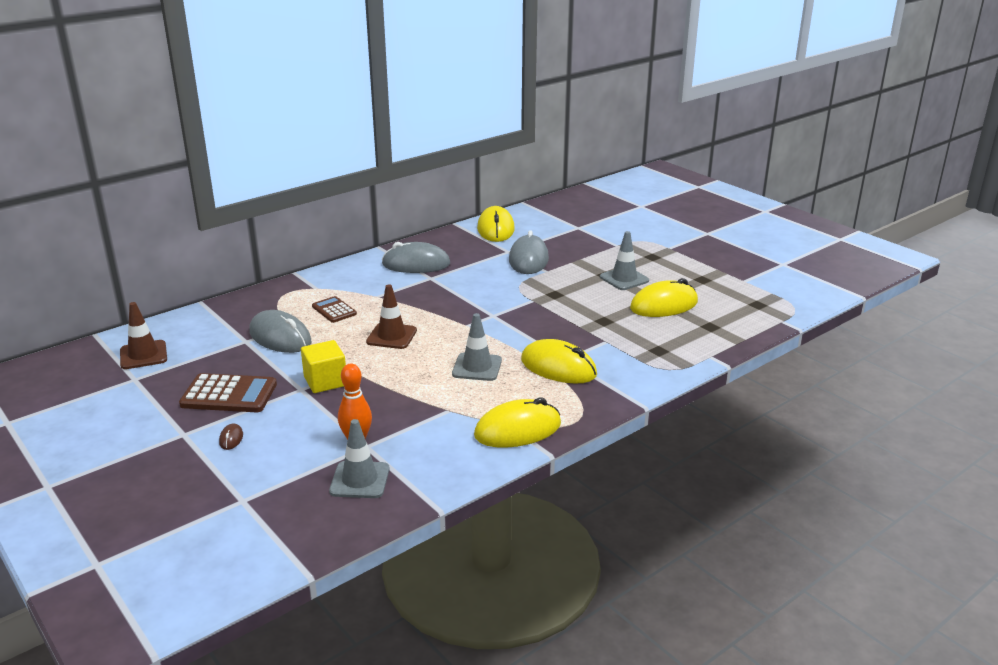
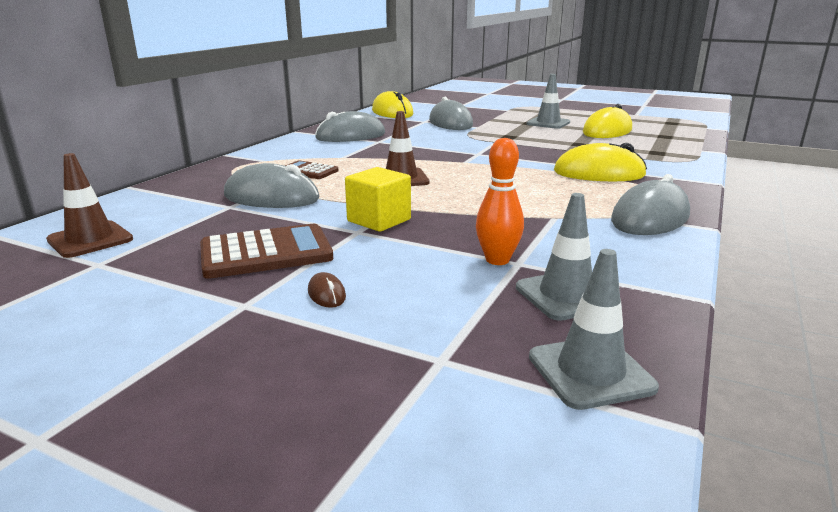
camera: 25 degrees left, 5 degrees down
grey traffic cone [452,313,502,381] -> grey traffic cone moved to [529,249,659,410]
yellow mouse [474,397,561,448] -> grey mouse [611,174,690,235]

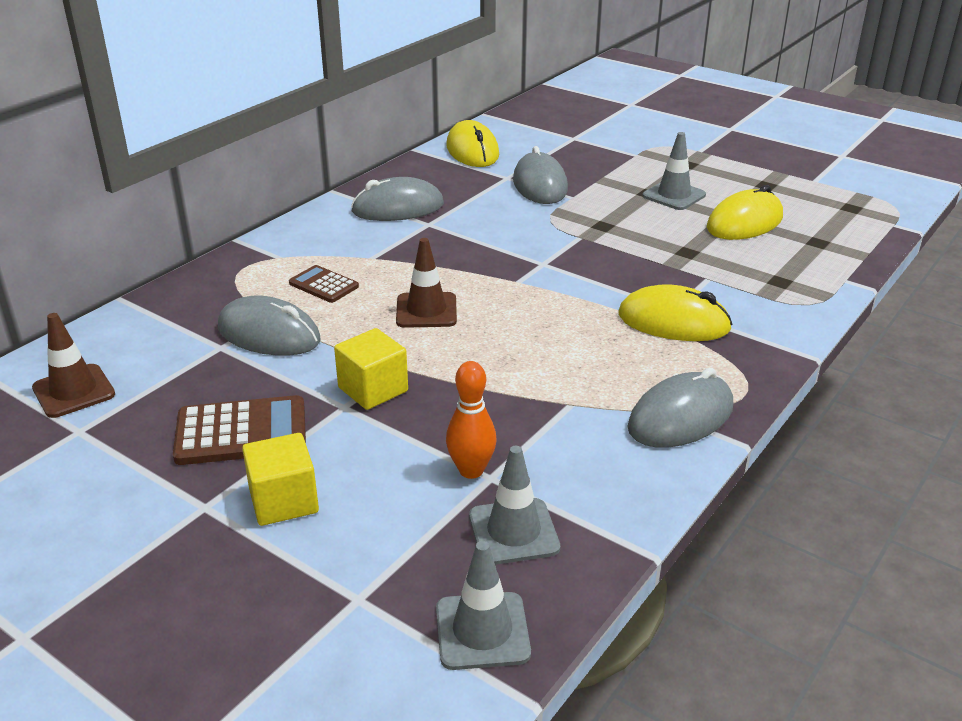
camera: 10 degrees right, 10 degrees up
brown mouse [308,272,346,308] -> yellow cube [242,433,319,526]

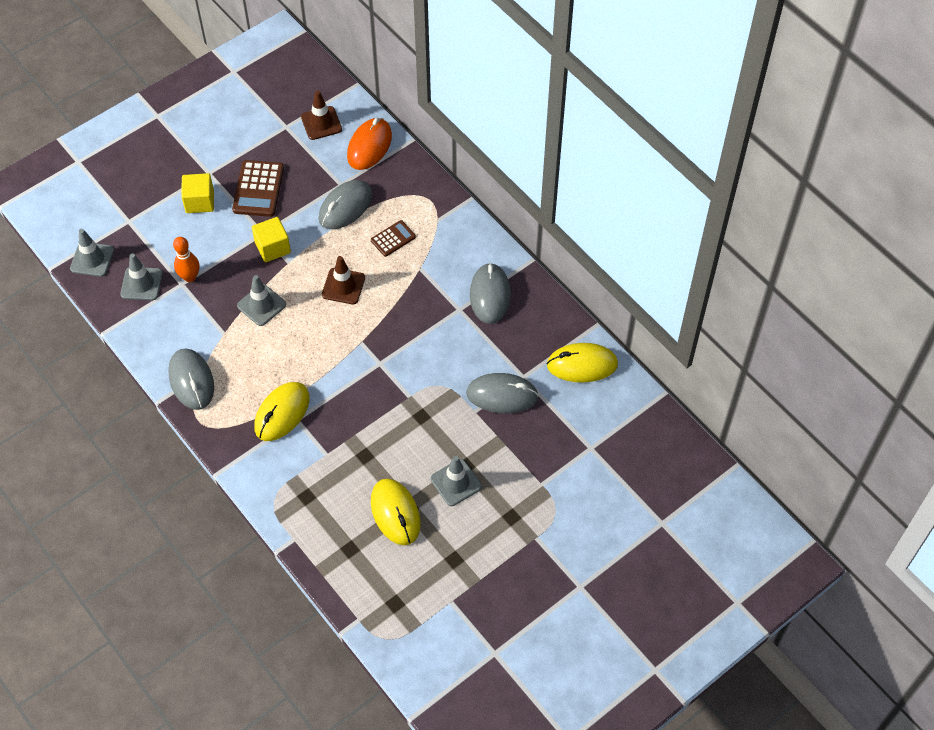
camera: 105 degrees right, 25 degrees up
none -> grey traffic cone [237,275,286,326]
none -> orange mouse [347,118,392,170]

